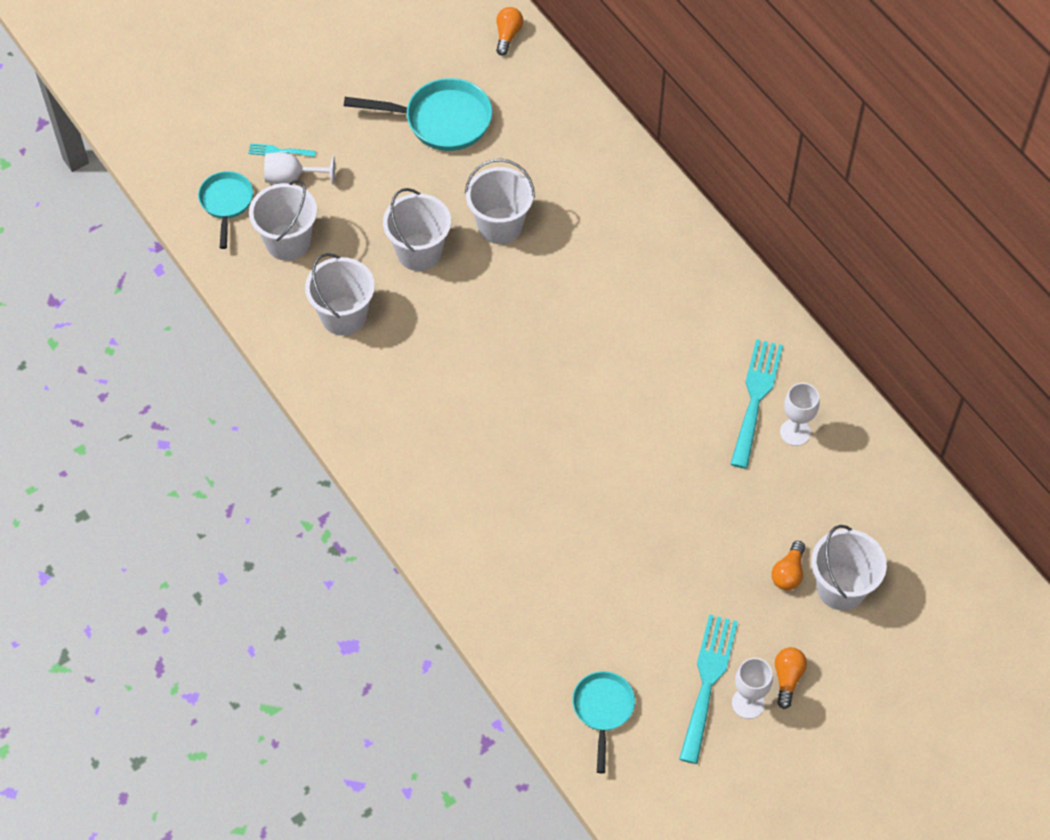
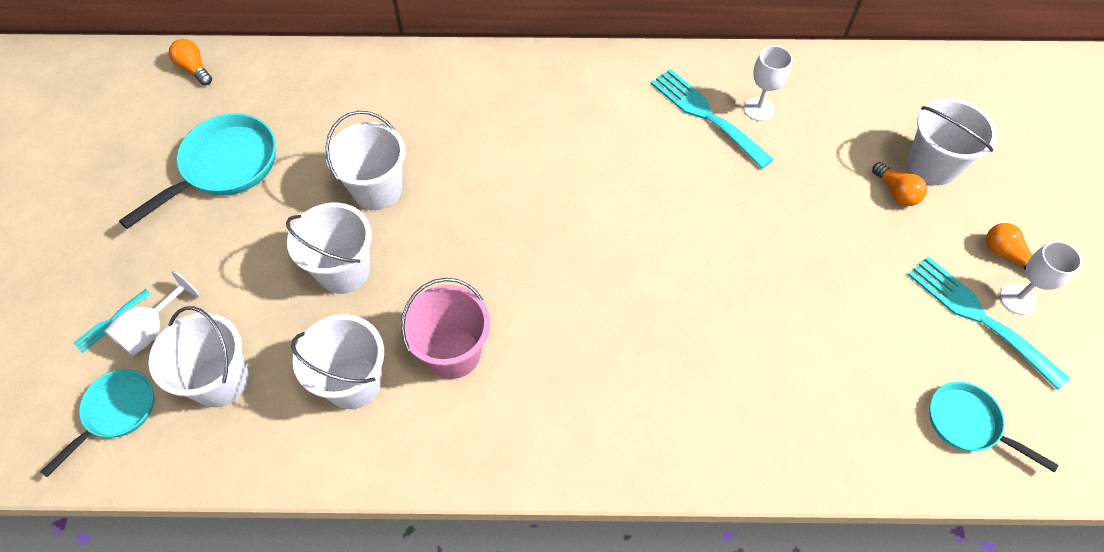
camera: 55 degrees left, 0 degrees up
turquoise pan [198,171,253,249] -> turquoise pan turned 90 degrees clockwise [41,369,154,477]
none -> pink bucket [401,278,490,379]

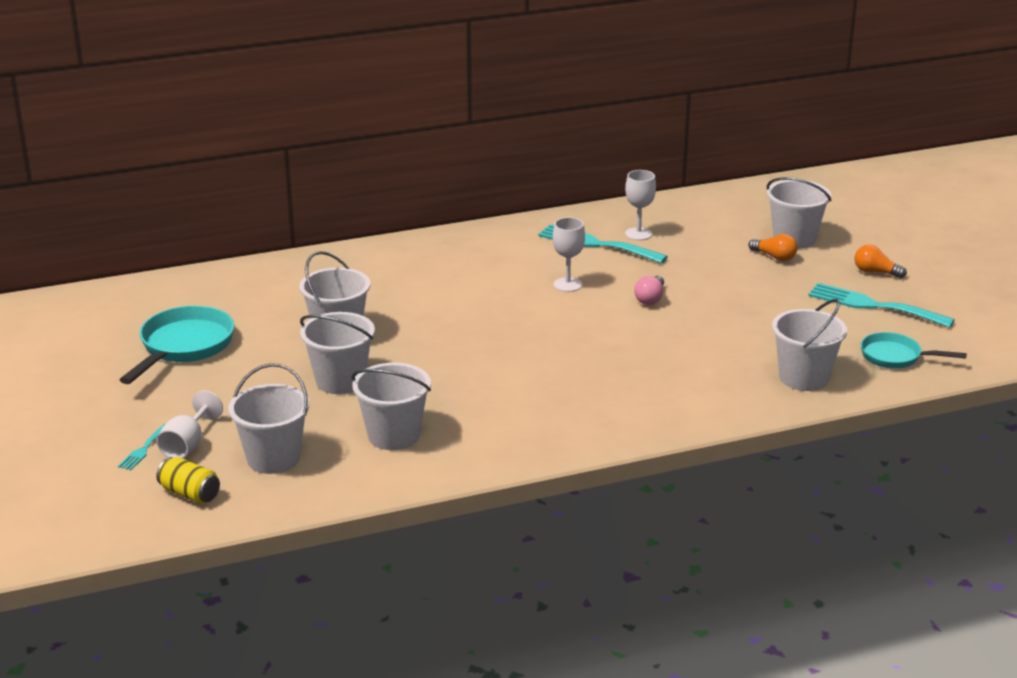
camera: 20 degrees left, 30 degrees down
turquoise pan [41,369,154,477] -> yellow can [156,457,220,504]
orange light bulb [169,39,212,86] -> none
pink bucket [401,278,490,379] -> none
white goblet [1000,241,1082,315] -> white goblet moved to [553,217,585,292]
none -> pink light bulb [634,276,664,305]
none -> white bucket [772,299,847,391]

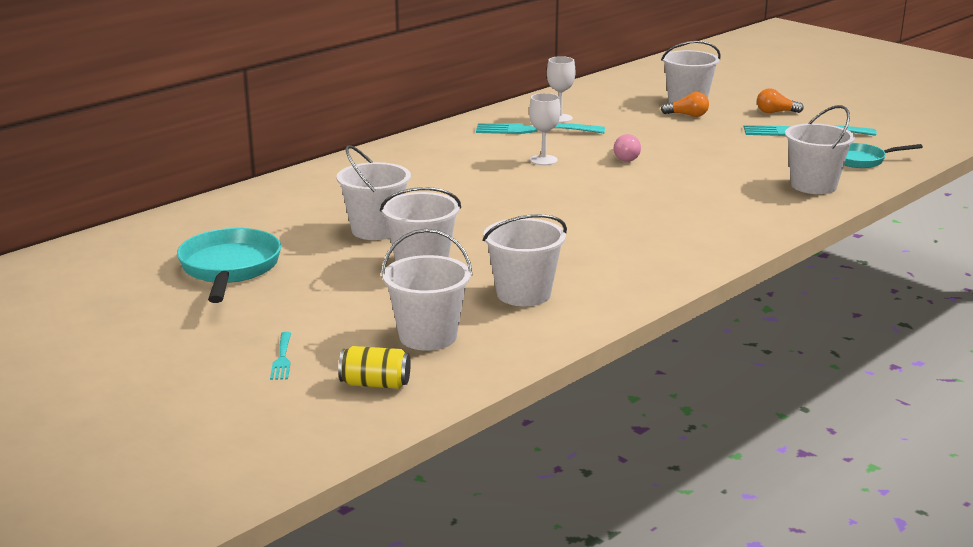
camera: 25 degrees left, 5 degrees down
white goblet [157,390,223,459] -> none

